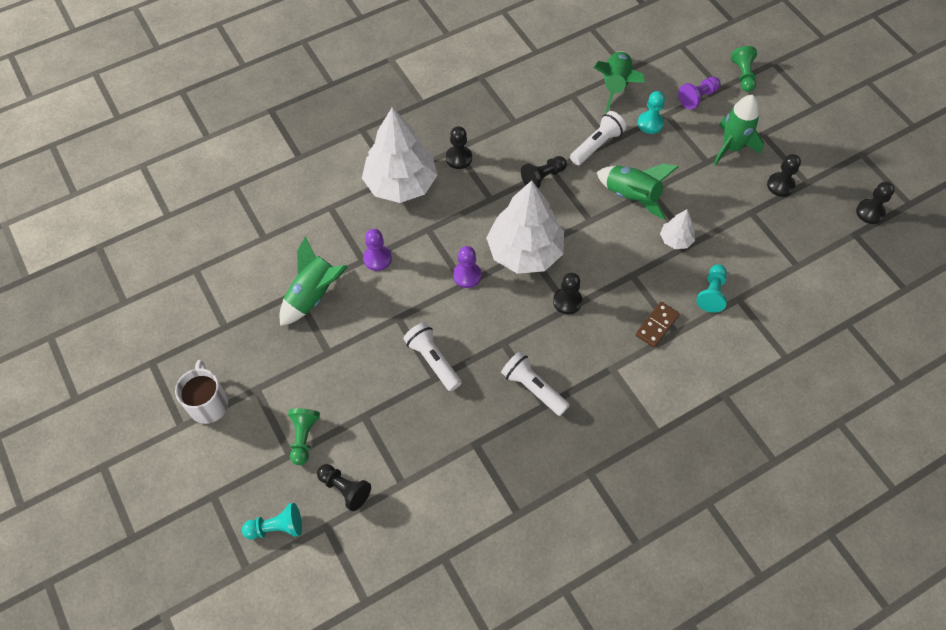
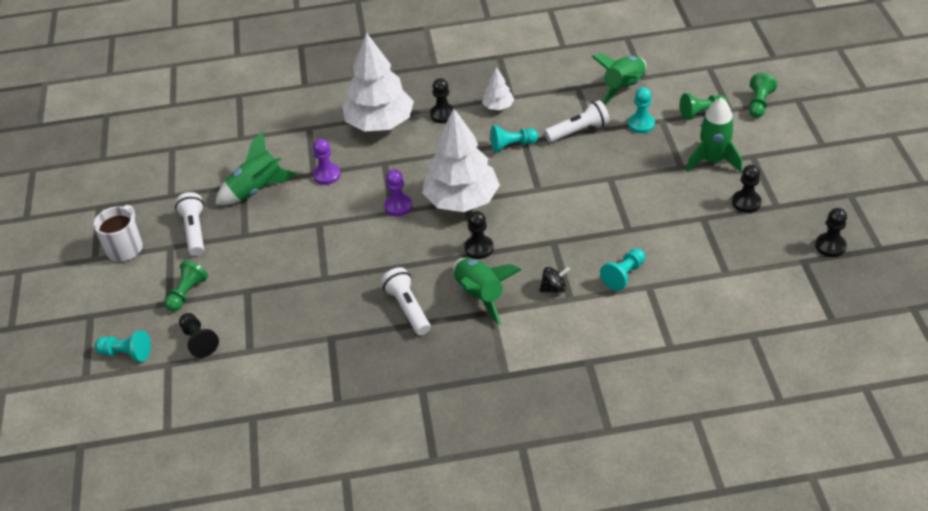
camera: 25 degrees right, 15 degrees down
white flashlight [403,322,462,391] -> white flashlight moved to [175,192,204,256]
black pawn [521,156,567,188] -> turquoise pawn [490,125,539,153]
green rocket [597,164,678,220] -> green rocket moved to [453,258,521,325]
brown domino [635,302,680,348] -> black spinning top [539,267,570,293]
white tree [660,209,695,249] -> white tree moved to [482,67,514,110]
purple pawn [678,77,721,109] -> green pawn [680,93,728,120]

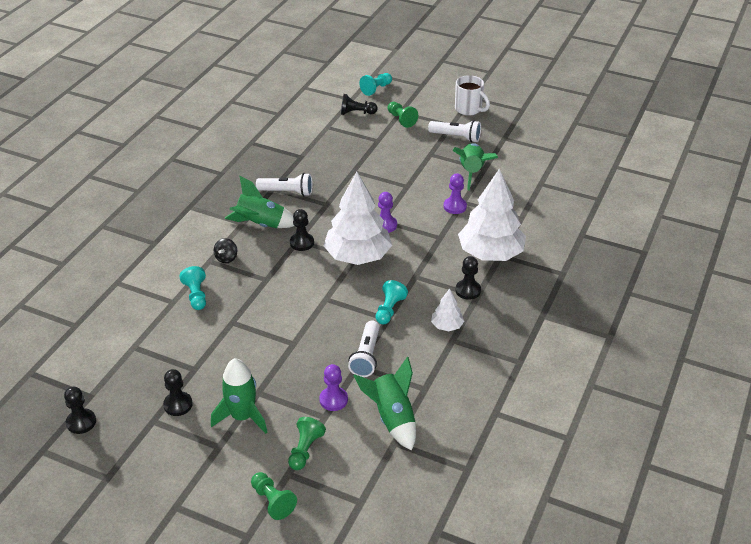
camera: 120 degrees right, 5 degrees down
turquoise pawn [628,87,655,133] -> purple pawn [319,364,348,411]

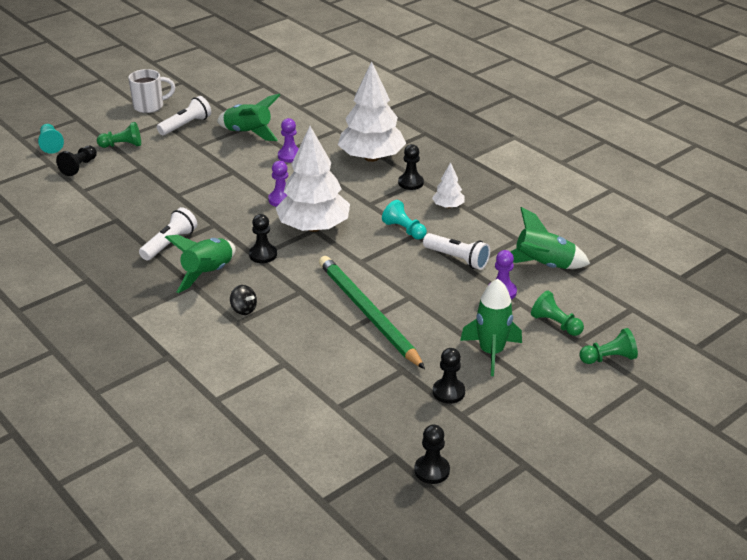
camera: 65 degrees left, 5 degrees down
turquoise pawn [179,266,206,310] -> none
none -> green pencil [319,256,425,369]

